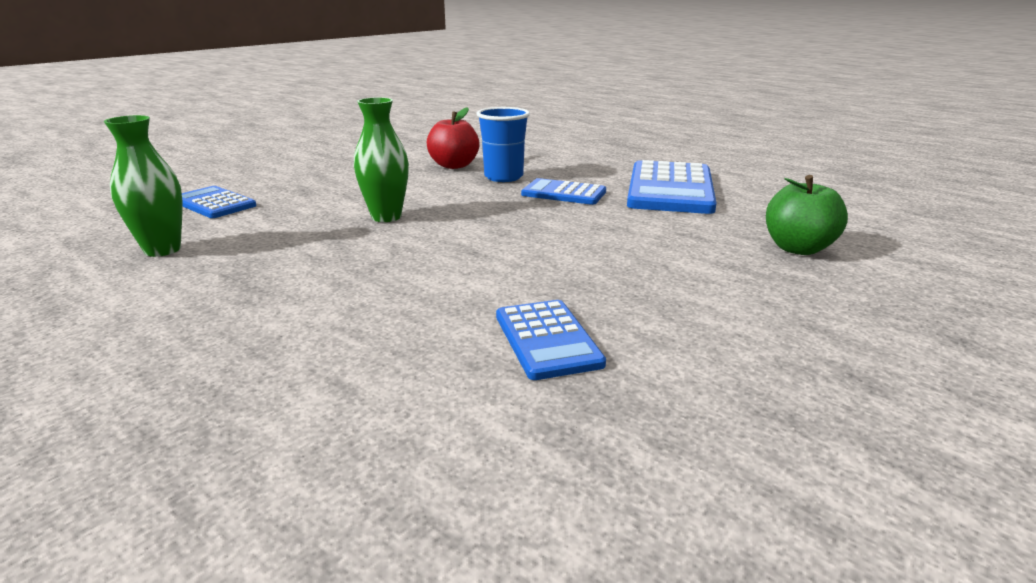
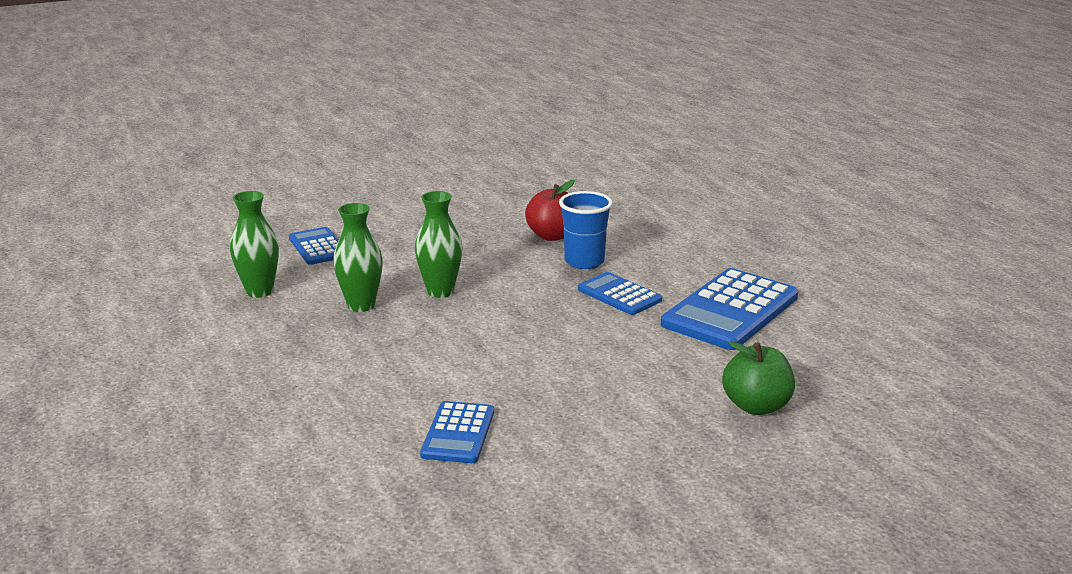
camera: 25 degrees right, 0 degrees up
none -> green vase [333,203,383,312]

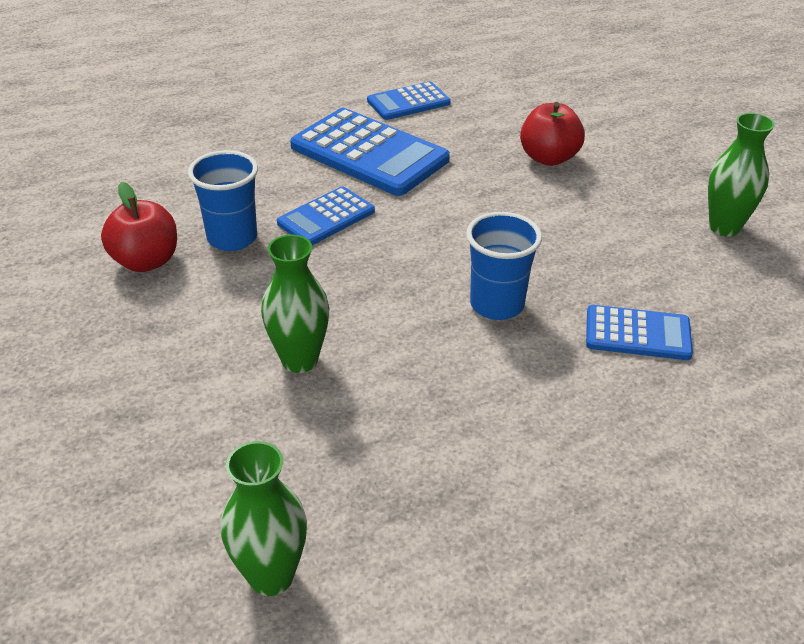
camera: 90 degrees left, 15 degrees up
blue calculator [289,227,339,265] -> blue calculator moved to [367,81,451,120]
green vase [333,203,383,312] -> green vase moved to [708,113,775,237]
green apple [722,341,795,415] -> red apple [520,102,585,166]
none -> blue cup [466,212,542,320]

